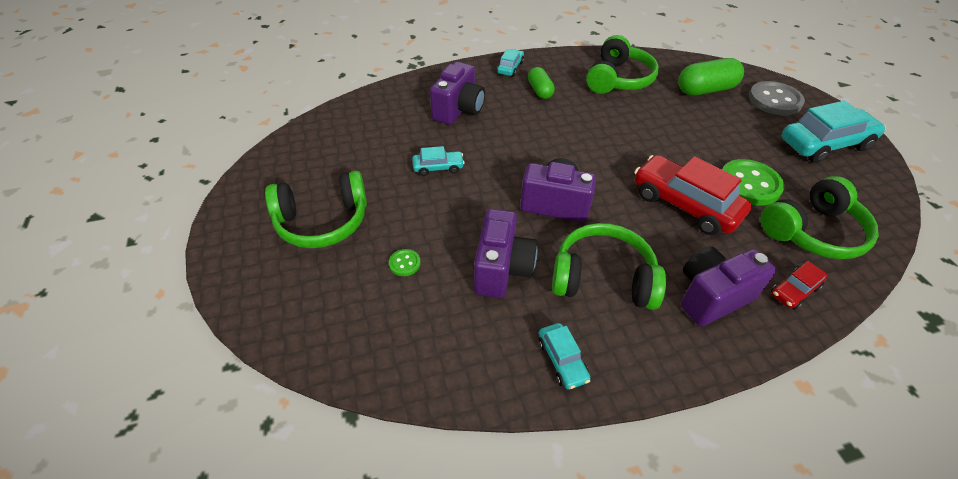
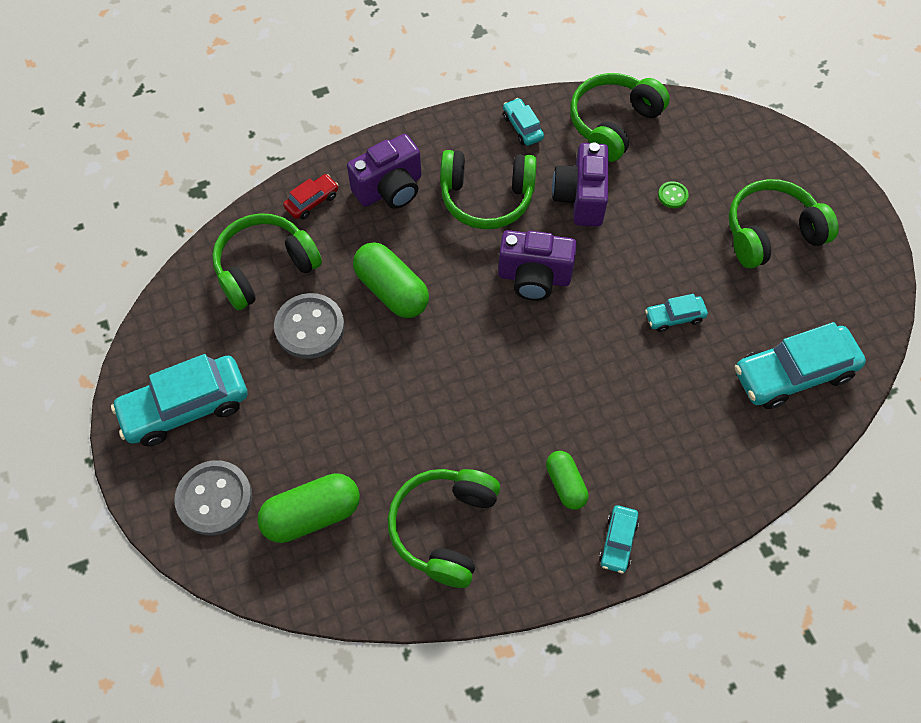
camera: 175 degrees right, 15 degrees up
purple camera [430,62,485,125] -> none
red car [634,155,752,235] -> green capsule [353,242,429,318]
green button [722,159,784,206] -> grey button [274,293,345,359]
none -> green headphones [570,73,670,162]
none -> turquoise car [735,322,866,409]

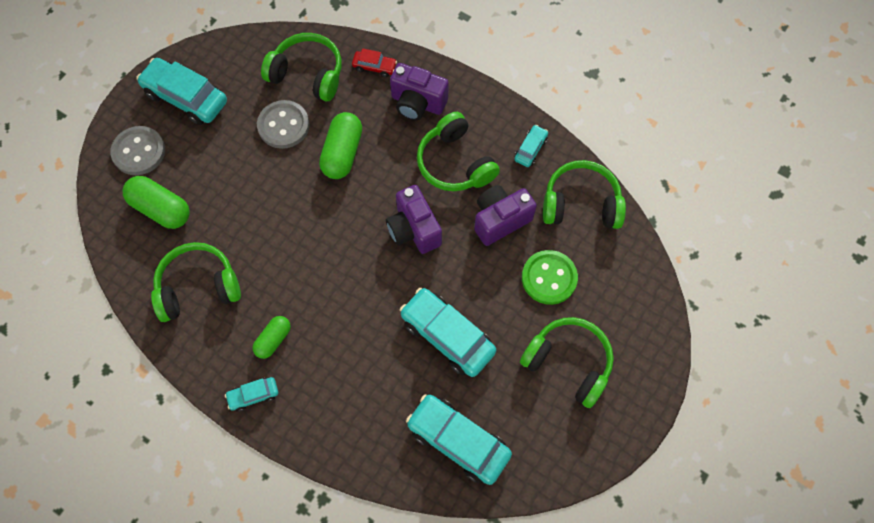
camera: 55 degrees right, 5 degrees up
turquoise car [645,294,708,332] -> turquoise car [400,288,496,377], size x2.03
green button [658,181,689,208] -> green button [522,250,578,305], size x2.18

